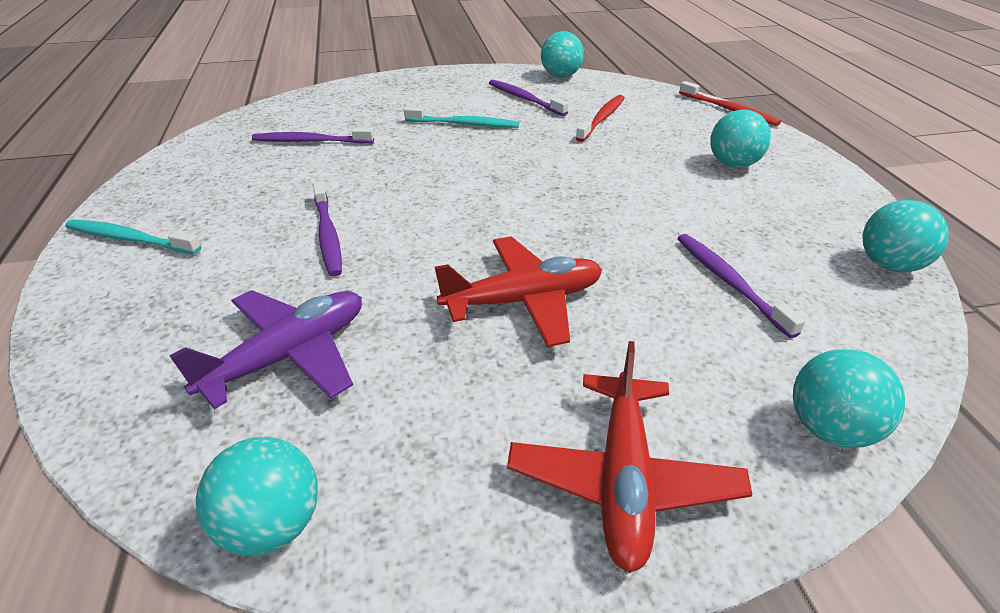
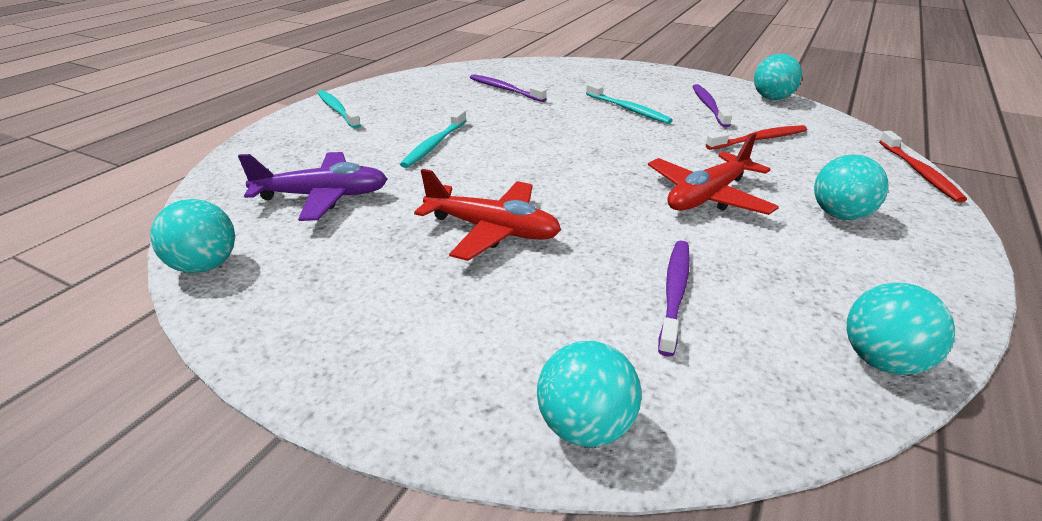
camera: 40 degrees right, 5 degrees down
purple toothbrush [313,181,342,276] -> turquoise toothbrush [400,110,467,168]
red plane [507,341,753,573] -> red plane moved to [648,133,779,215]

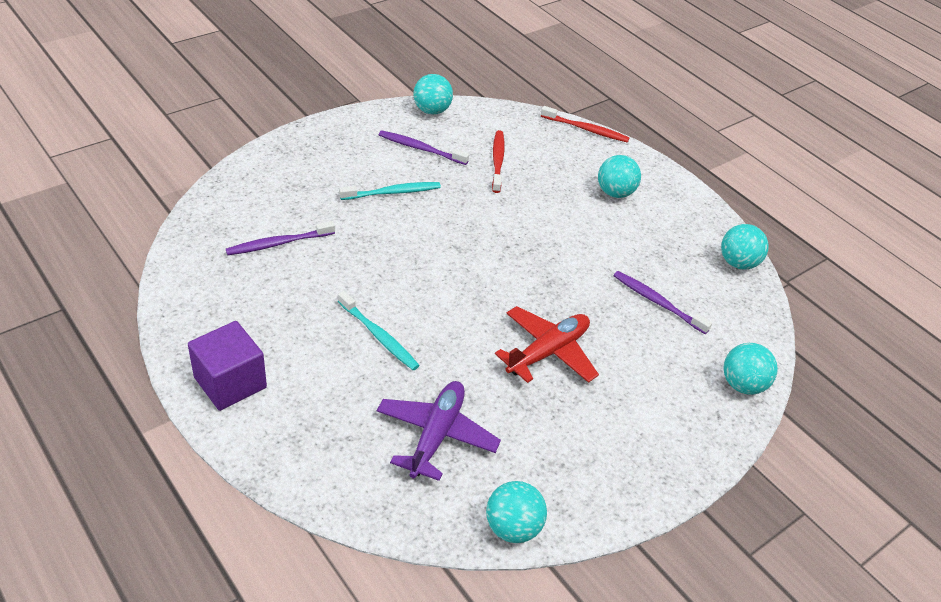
camera: 70 degrees left, 10 degrees up
turquoise toothbrush [318,90,361,129] -> purple cube [188,321,267,411]
red plane [648,133,779,215] -> none

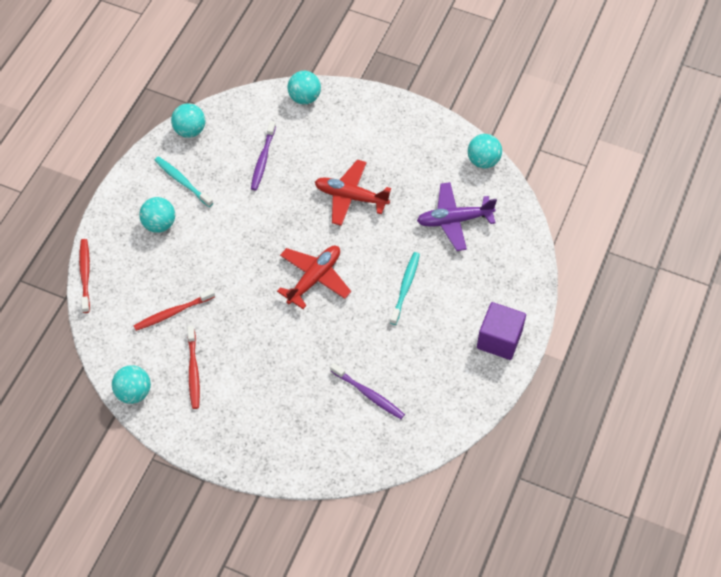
camera: 115 degrees left, 15 degrees up
turquoise toothbrush [339,182,441,200] -> turquoise toothbrush moved to [155,156,213,207]
purple toothbrush [379,130,469,165] -> red toothbrush [187,326,200,409]
none -> red plane [277,246,351,309]

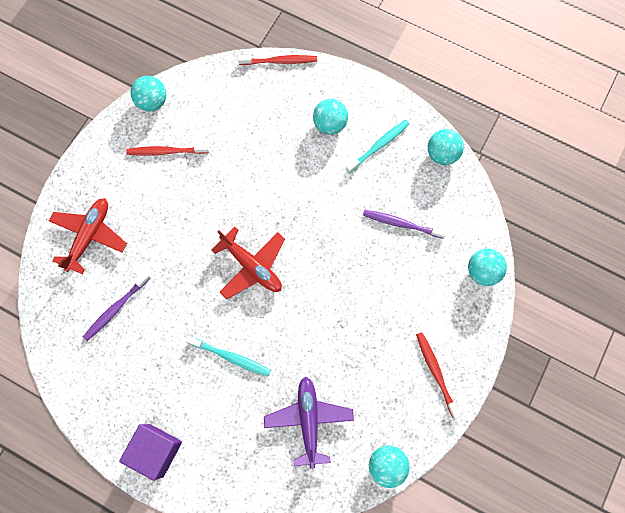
camera: 95 degrees right, 15 degrees up
red toothbrush [134,289,215,331] -> red toothbrush moved to [416,332,461,419]
red plane [315,160,391,226] -> red plane moved to [49,198,127,274]

